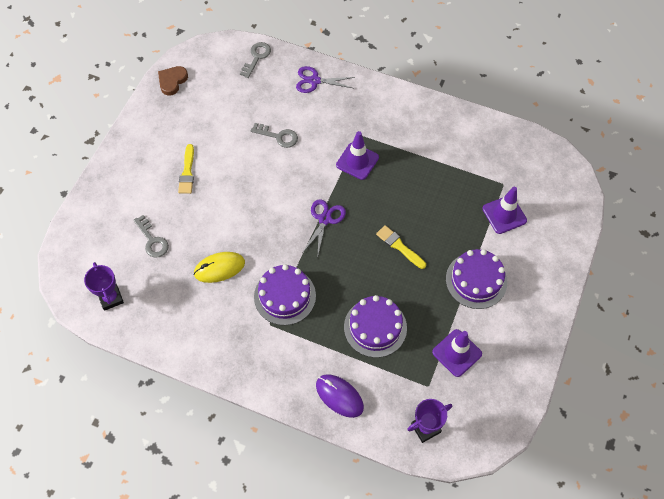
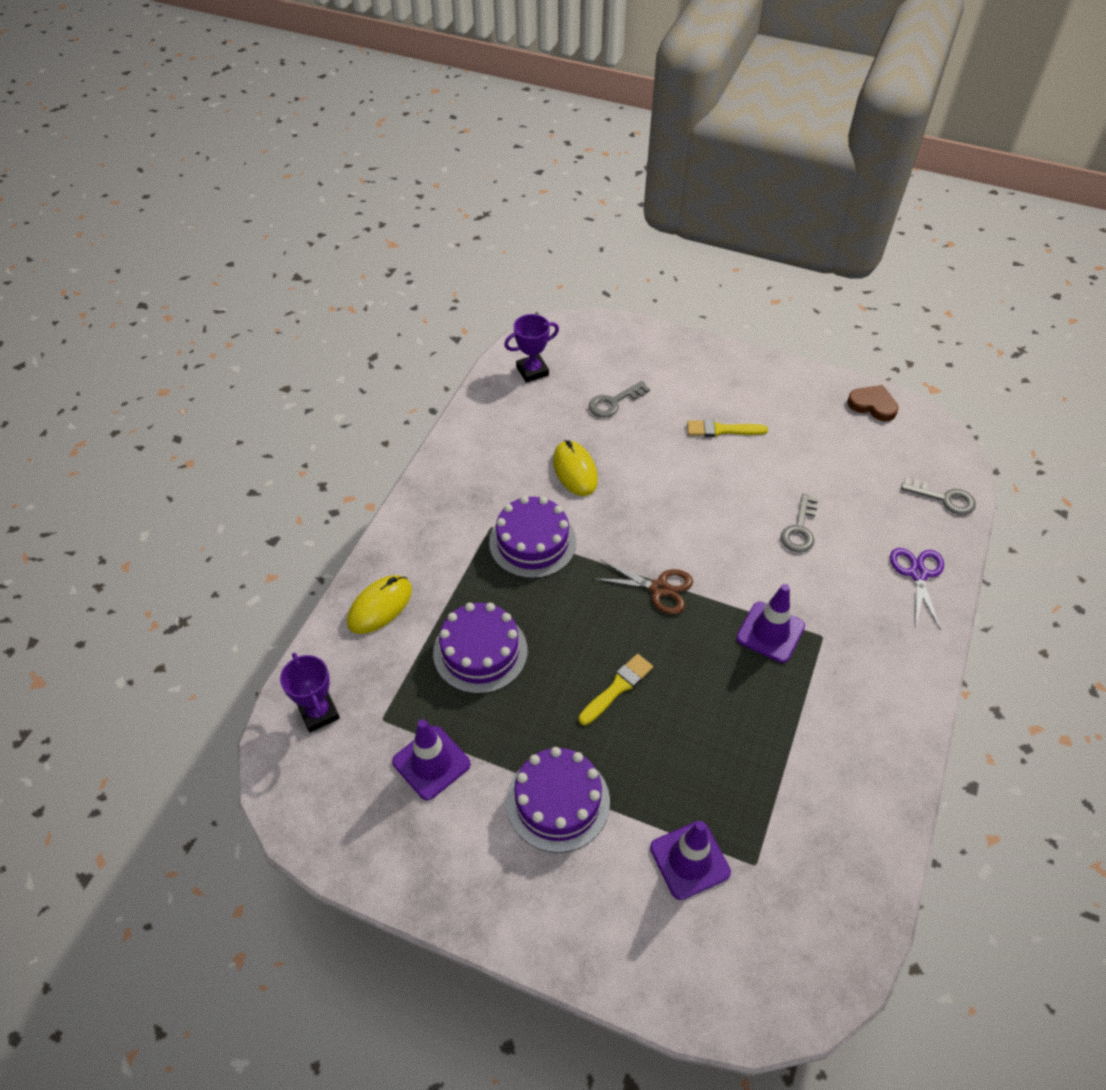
camera: 90 degrees right, 10 degrees down
purple scissors [303,199,346,258] -> brown scissors [594,560,693,615]
purple mouse [316,374,364,418] -> yellow mouse [347,575,412,634]

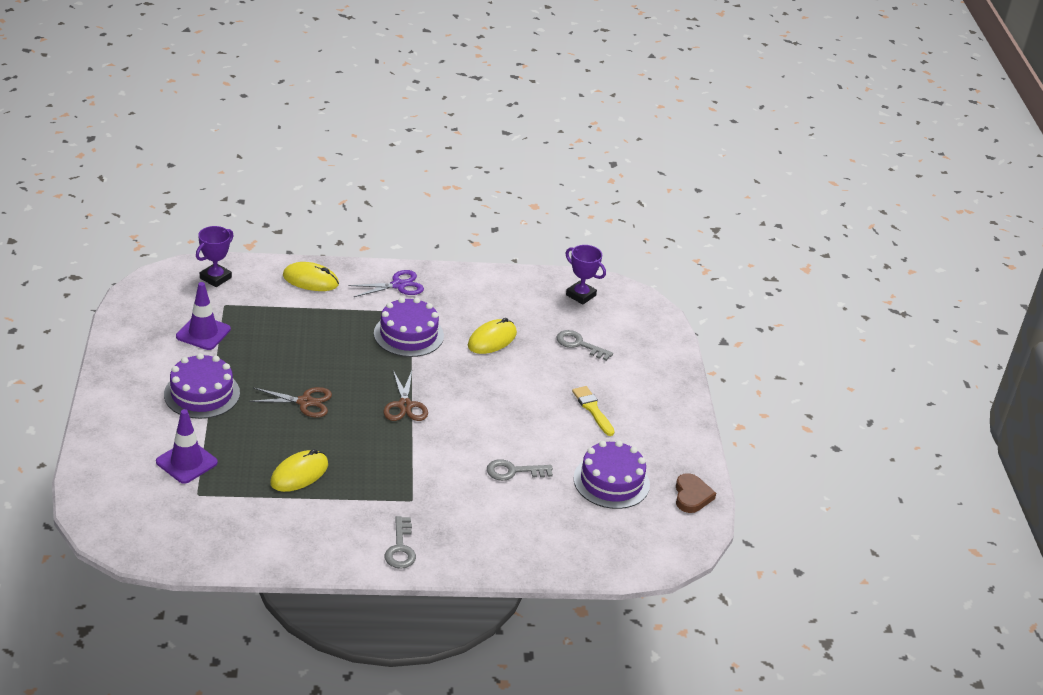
camera: 60 degrees right, 15 degrees down
purple cake [433,602,527,694] -> purple cake moved to [573,440,650,509]
yellow brush [579,654,653,725] -> brown scissors [249,387,332,418]
purple traffic cone [736,584,805,663] -> none
purple scissors [890,548,944,630] -> purple scissors moved to [348,270,424,297]
grey key [901,477,976,515] -> grey key moved to [384,516,416,569]
none -> yellow mouse [270,449,328,492]

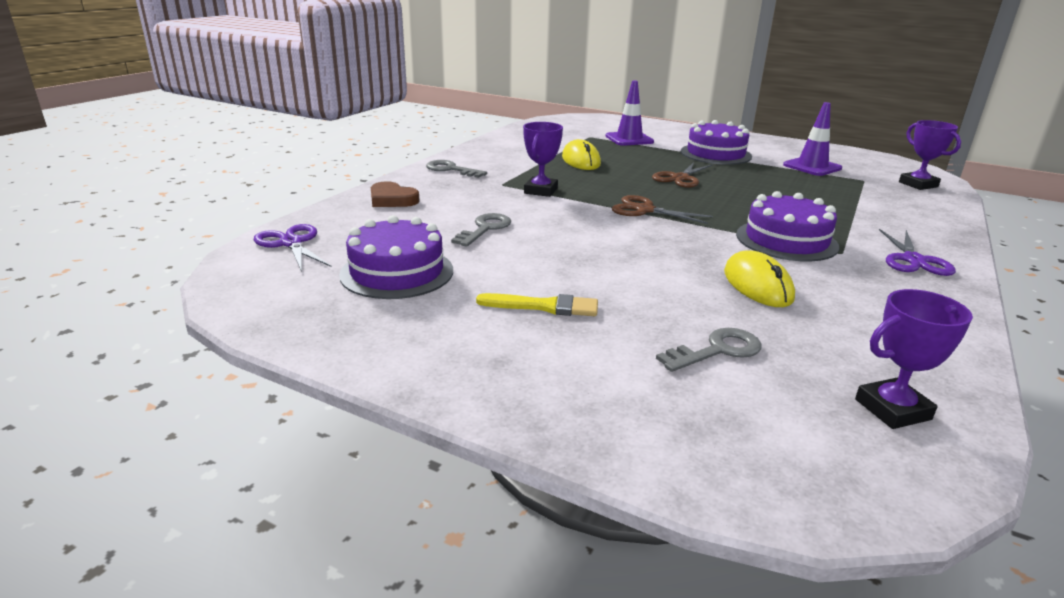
camera: 125 degrees right, 10 degrees down
yellow mouse [283,262,339,291] -> none
brown heart [676,473,716,513] -> brown heart moved to [371,181,420,207]
none -> purple scissors [254,224,332,272]
none -> purple trophy [523,122,563,197]

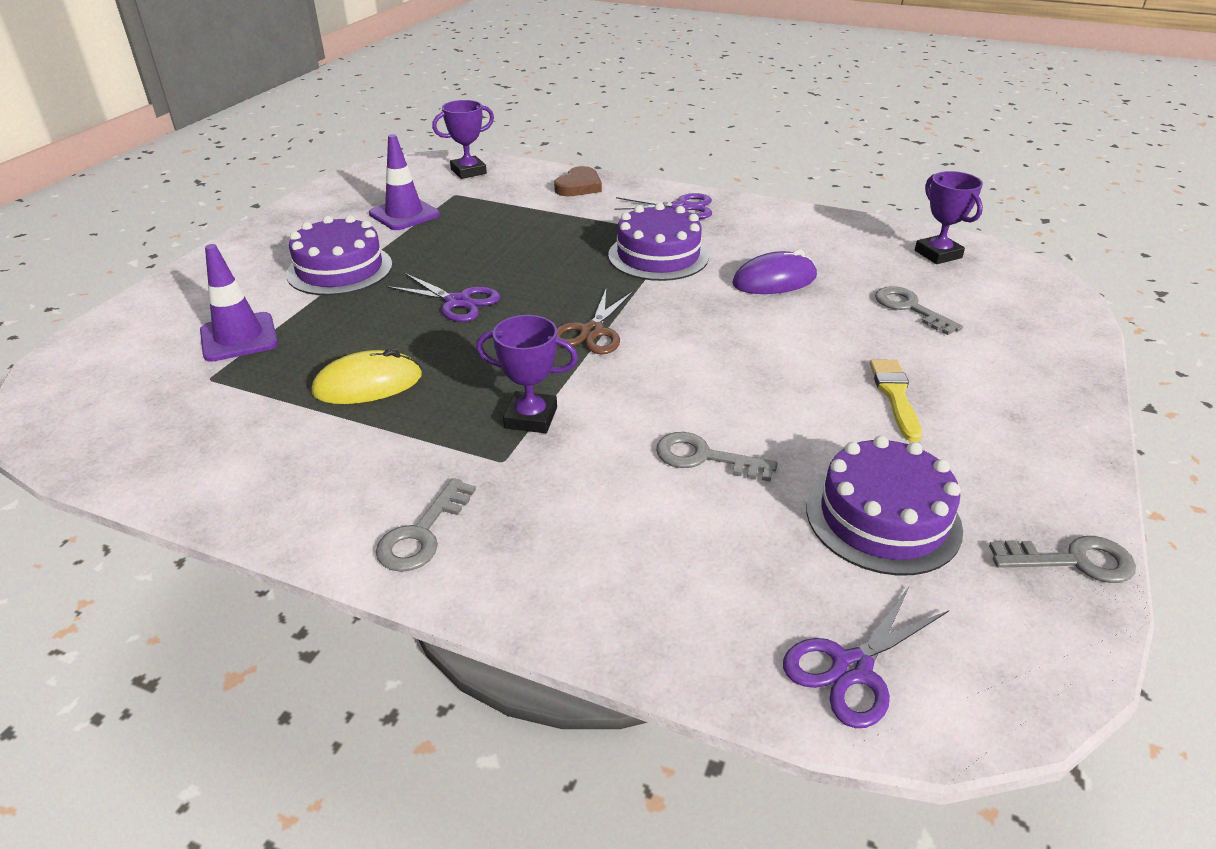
camera: 95 degrees left, 10 degrees up
brown heart [371,181,420,207] -> brown heart moved to [554,166,602,196]
brown scissors [652,162,713,188] -> purple scissors [386,273,500,322]
yellow mouse [724,251,795,307] -> purple mouse [732,249,817,294]
none -> grey key [989,536,1136,583]

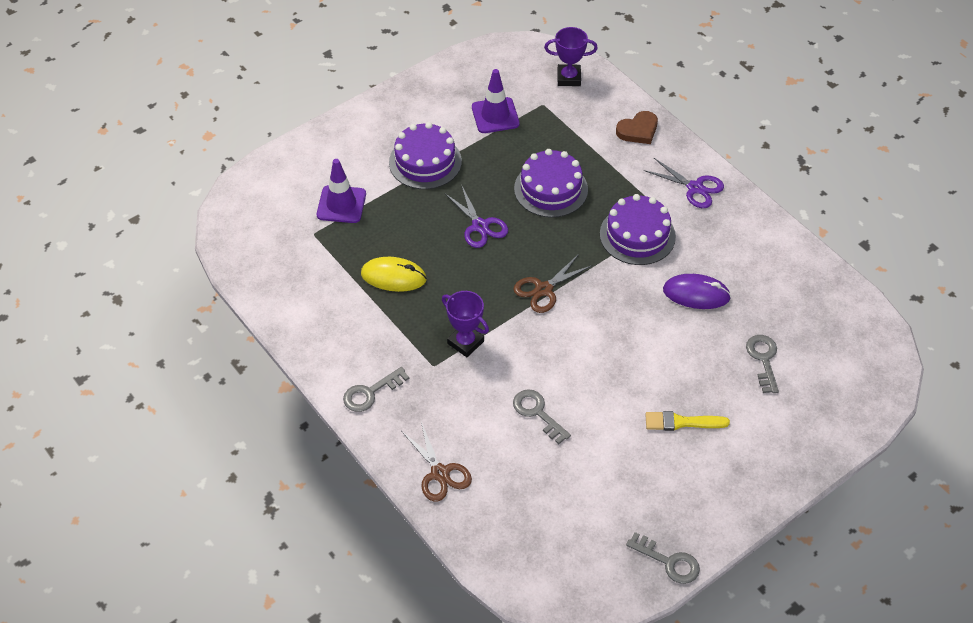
camera: 30 degrees right, 15 degrees up
purple scissors [783,587,949,728] -> none
purple cake [807,436,963,575] -> purple cake moved to [514,149,588,218]
yellow brush [870,359,922,442] -> yellow brush turned 120 degrees counterclockwise [645,411,730,431]
purple trophy [915,171,983,264] -> none
none -> brown scissors [402,422,472,502]

